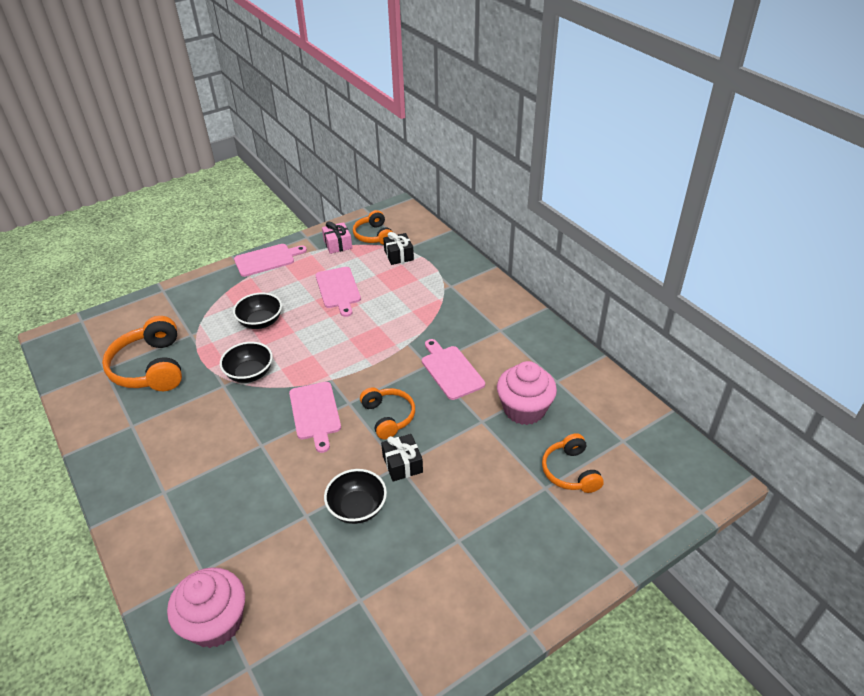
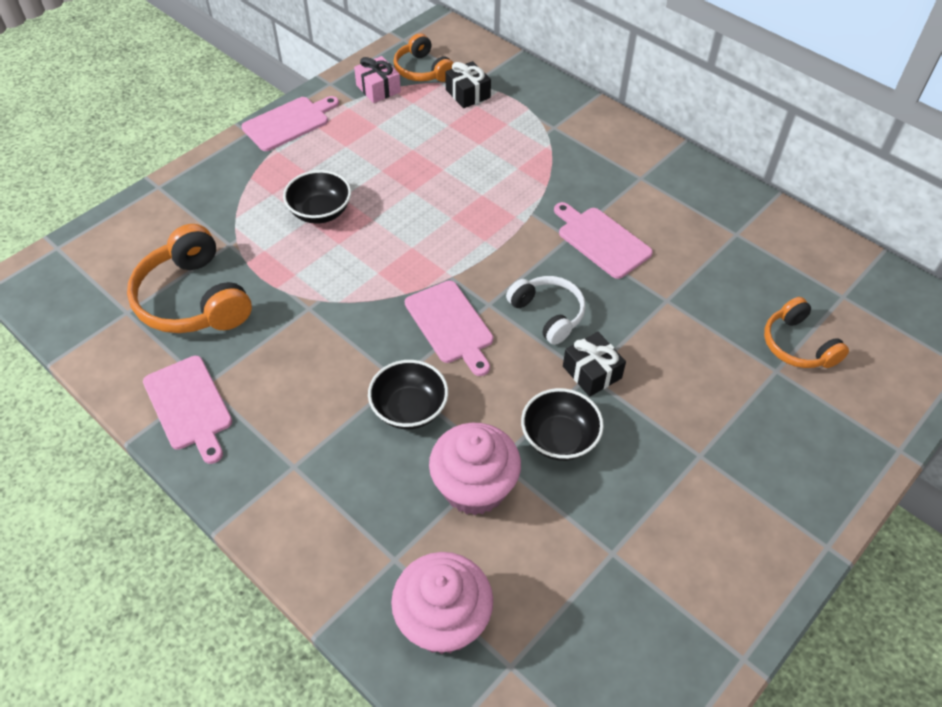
camera: 15 degrees left, 10 degrees up
black bowl [220,342,273,383] -> black bowl moved to [368,360,448,429]
pink cutting board [316,267,361,317] -> pink cutting board moved to [143,356,232,464]
orange headphones [360,387,415,439] -> white headphones [506,276,586,345]
pink cupcake [497,361,557,425] -> pink cupcake moved to [429,423,521,515]

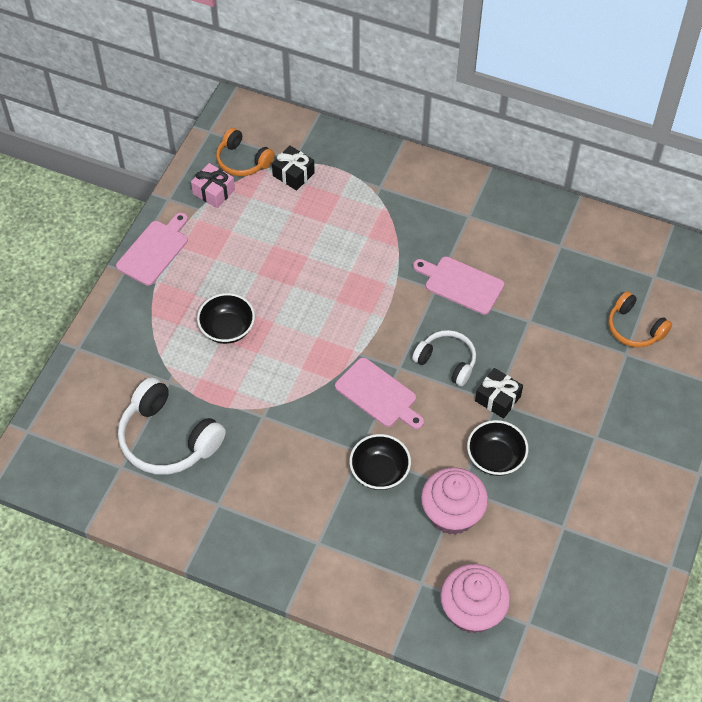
camera: 20 degrees left, 5 degrees up
orange headphones [127,224,252,333] -> white headphones [118,377,226,475]
pink cutting board [143,356,232,464] -> none

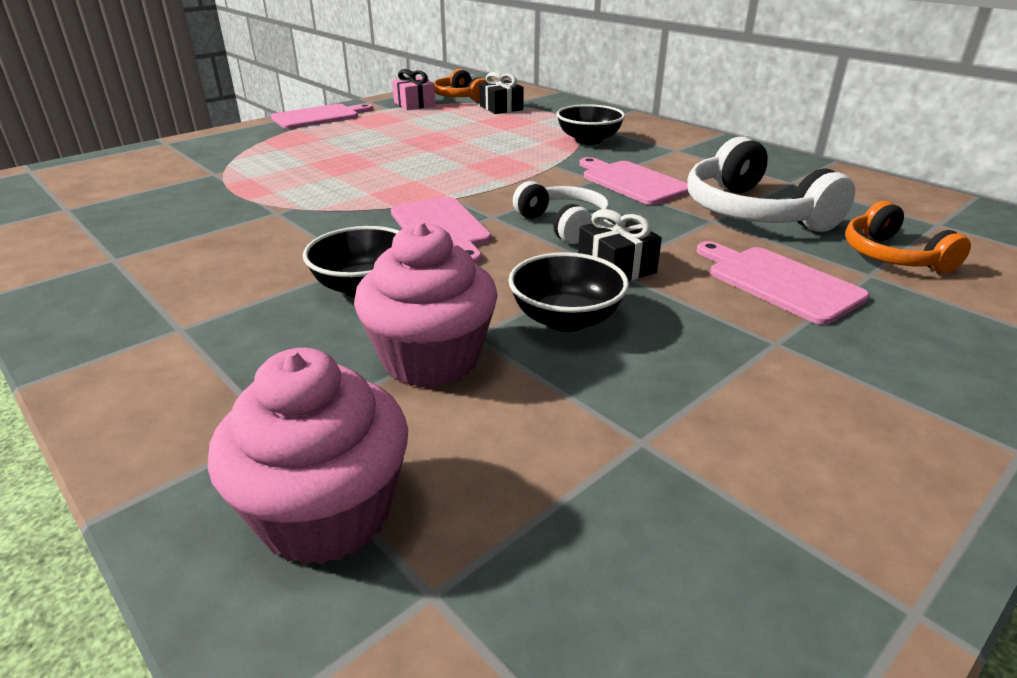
camera: 25 degrees right, 25 degrees down
white headphones [118,377,226,475] -> white headphones moved to [687,137,855,232]
black bowl [197,293,255,344] -> black bowl moved to [556,104,625,145]
none -> pink cutting board [697,241,869,325]

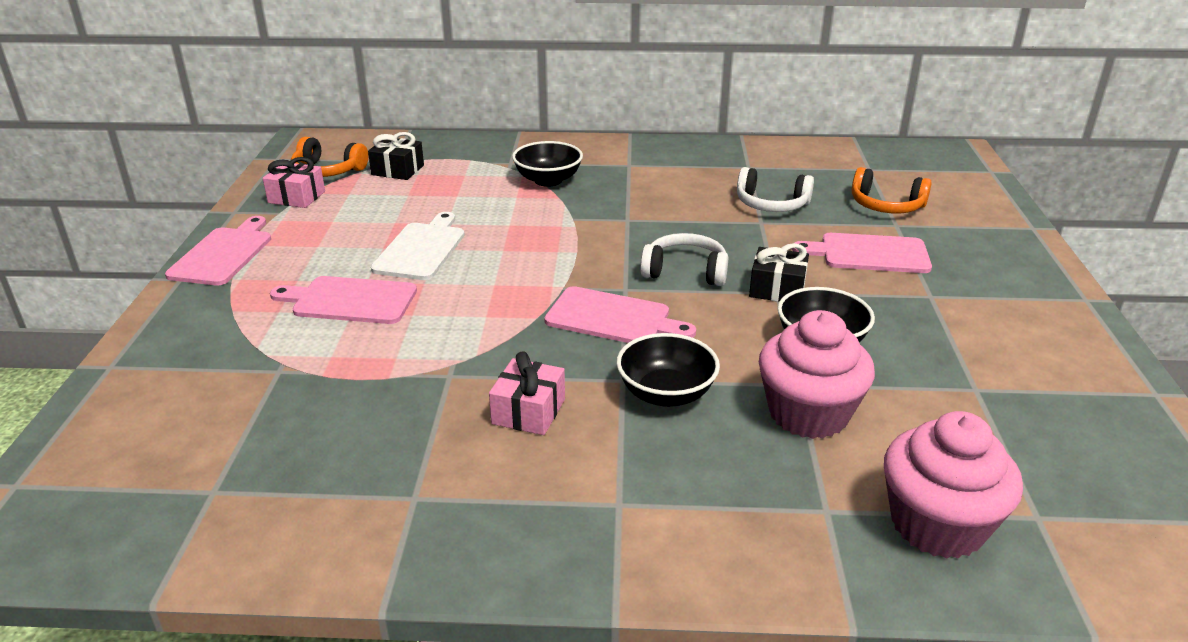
camera: 45 degrees left, 0 degrees up
pink cutting board [579,157,689,205] -> pink cutting board moved to [270,276,417,324]
white headphones [687,137,855,232] -> white headphones [737,167,814,212], size x0.62
none -> white cutting board [371,212,465,280]
none -> pink gift [489,351,565,435]

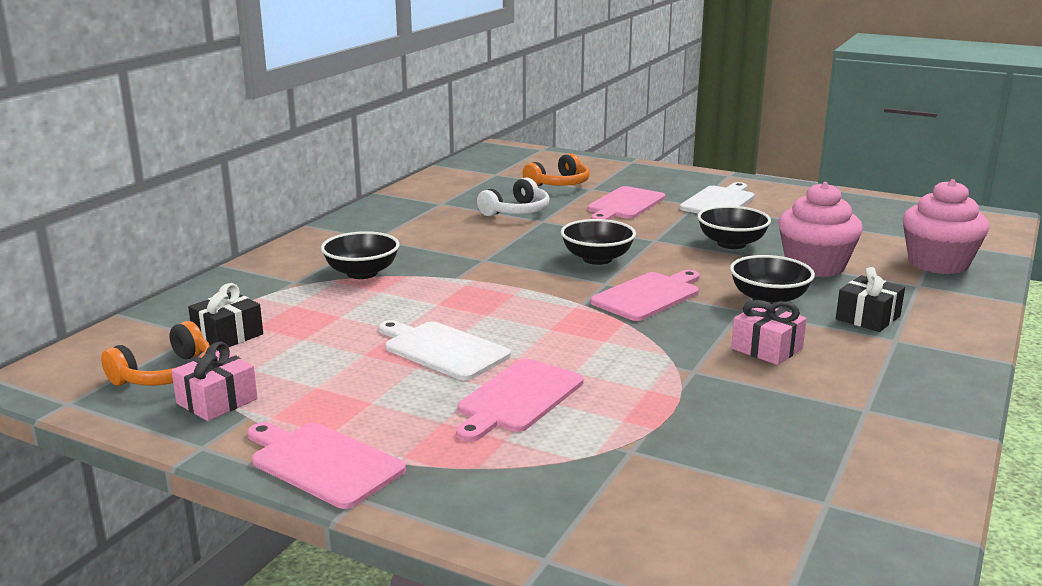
camera: 65 degrees left, 10 degrees down
white headphones [640,233,728,286] -> black bowl [561,219,636,265]
black gift [749,243,809,302] -> black gift moved to [836,267,905,332]
none -> white cutting board [680,182,755,213]

